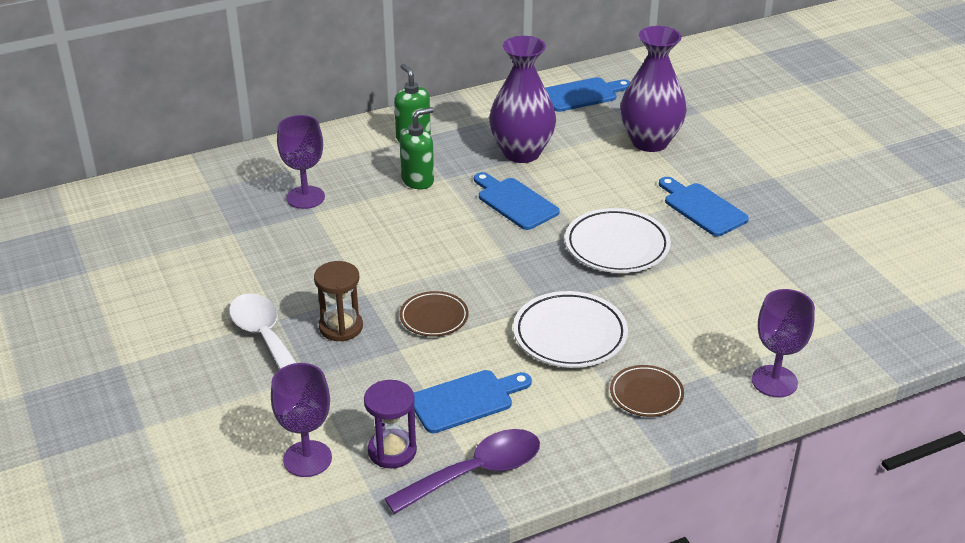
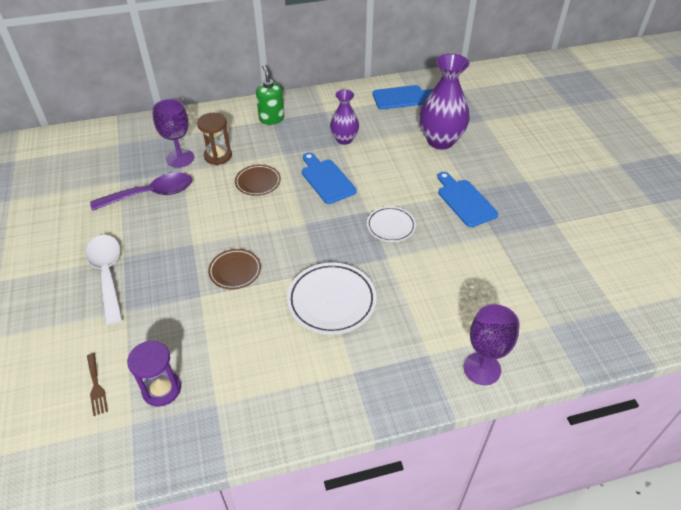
camera: 10 degrees right, 10 degrees up
purple goblet [271,363,332,477] -> brown fork [87,353,108,416]
brown hourglass [314,261,363,342] -> brown hourglass moved to [197,113,232,165]
purple spoon [384,429,540,514] -> purple spoon moved to [90,172,192,211]
green soap dispenser [400,107,434,189] -> none
blue cutting board [414,370,532,433] -> none
purple vase [489,36,556,163] -> purple vase [330,90,359,145], size x0.60
white plate [565,208,671,273] -> white plate [367,206,416,242], size x0.61
brown plate [610,365,684,417] -> brown plate moved to [235,165,281,196]

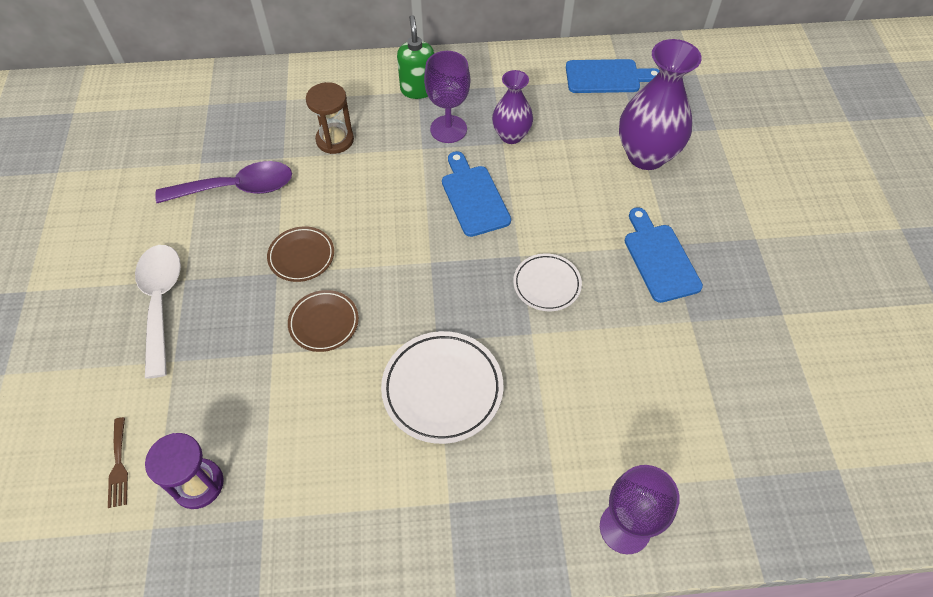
camera: 10 degrees right, 10 degrees up
purple goblet [152,99,194,168] -> purple goblet moved to [424,51,470,143]
brown plate [235,165,281,196] -> brown plate moved to [267,226,334,282]

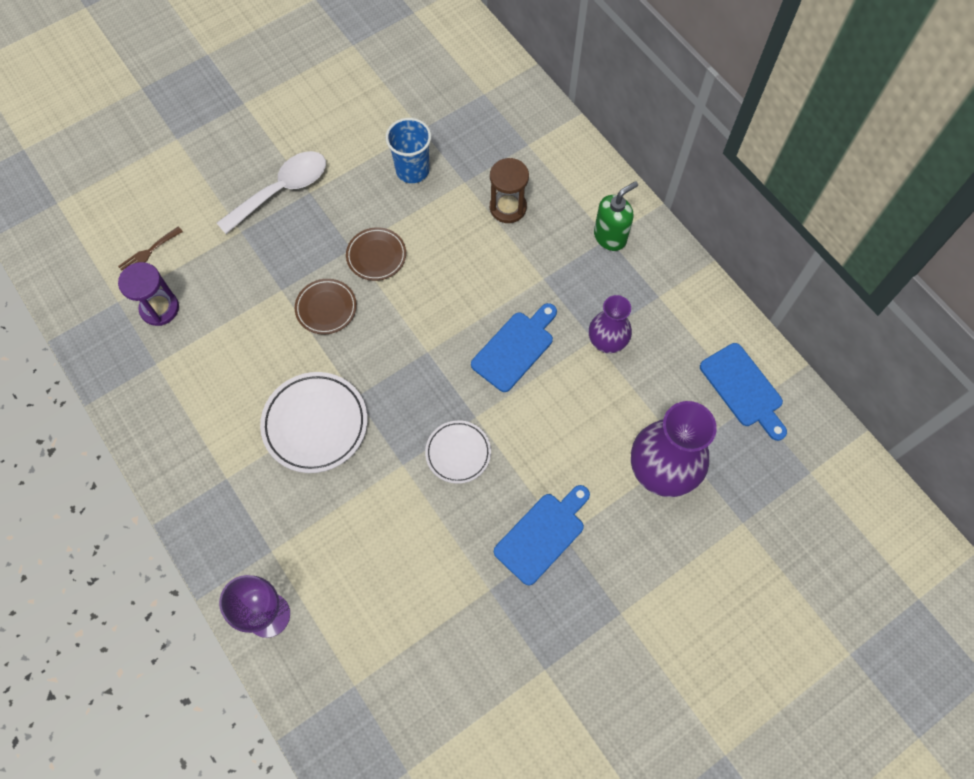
camera: 60 degrees right, 10 degrees up
purple spoon [155,161,292,203] -> blue cup [386,118,431,183]
purple goblet [424,51,470,143] -> none

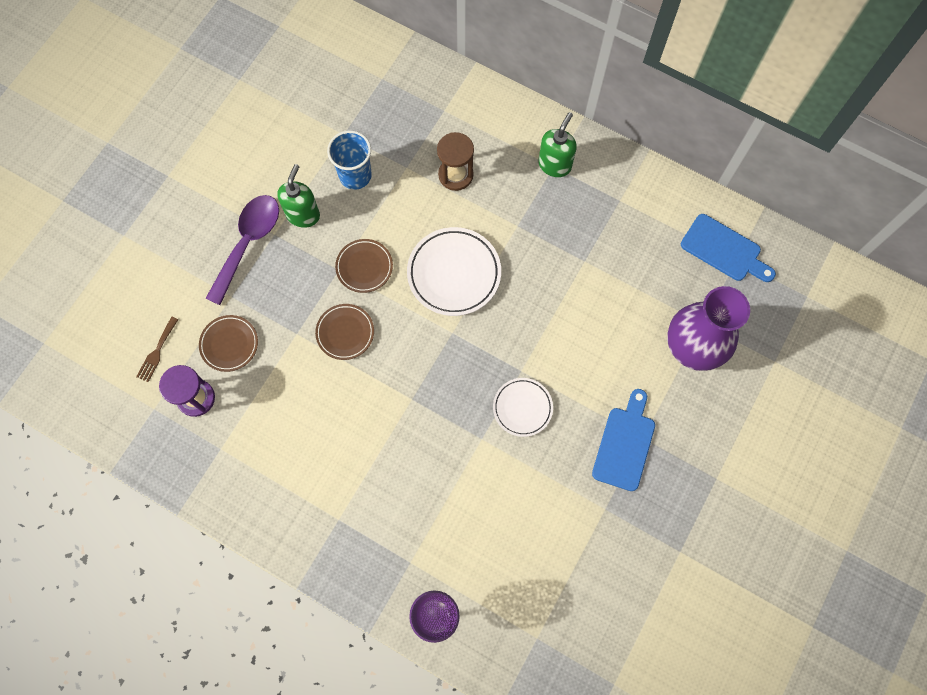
camera: 25 degrees left, 5 degrees up
white spoon [217,151,326,234] -> purple spoon [205,195,279,305]
white plate [260,372,367,473] -> white plate moved to [407,227,501,316]
blue cutting board [471,303,557,392] -> none
purple vase [589,295,632,353] -> none
none -> brown plate [199,315,258,372]
none -> green soap dispenser [277,164,320,228]

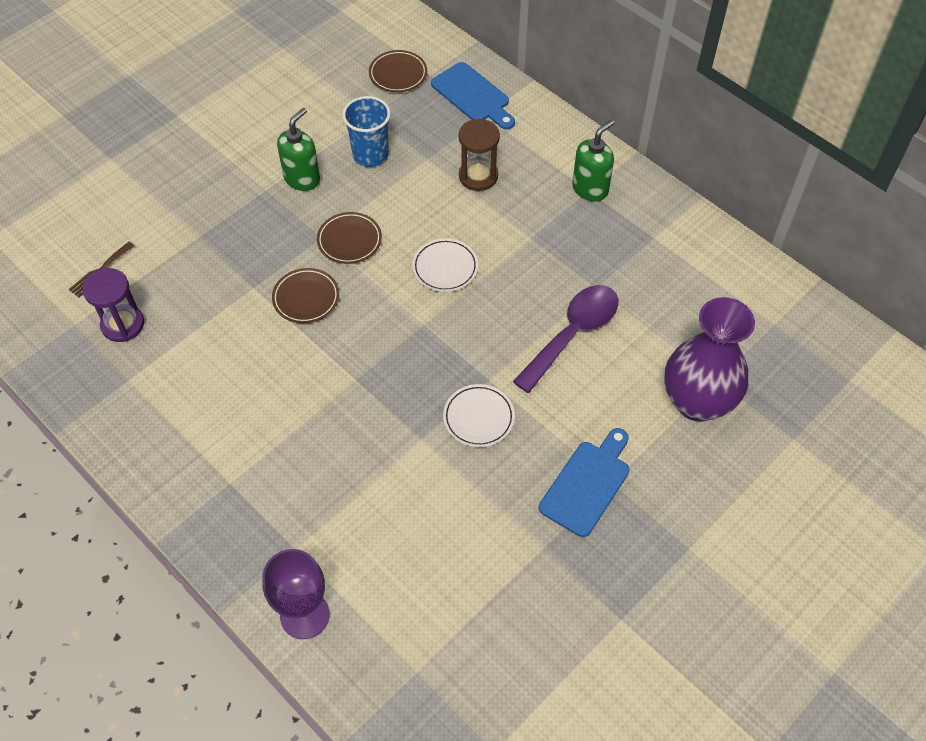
camera: 15 degrees right, 15 degrees down
brown plate [199,315,258,372] -> brown plate moved to [369,50,427,92]
purple spoon [205,195,279,305] -> purple spoon moved to [513,285,618,393]
white plate [407,227,501,316] -> white plate [412,238,478,292], size x0.61
blue cutting board [681,214,776,282] -> blue cutting board moved to [431,62,515,129]

